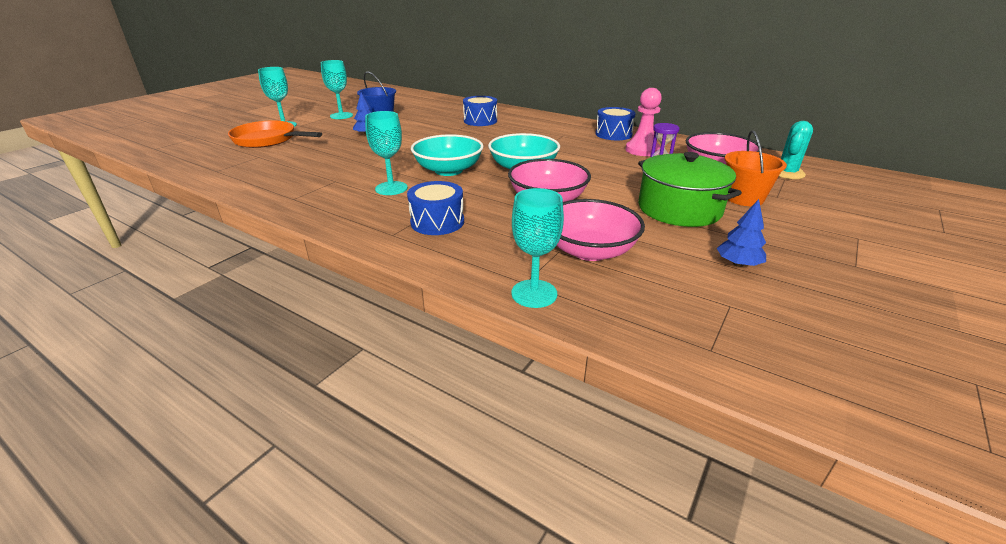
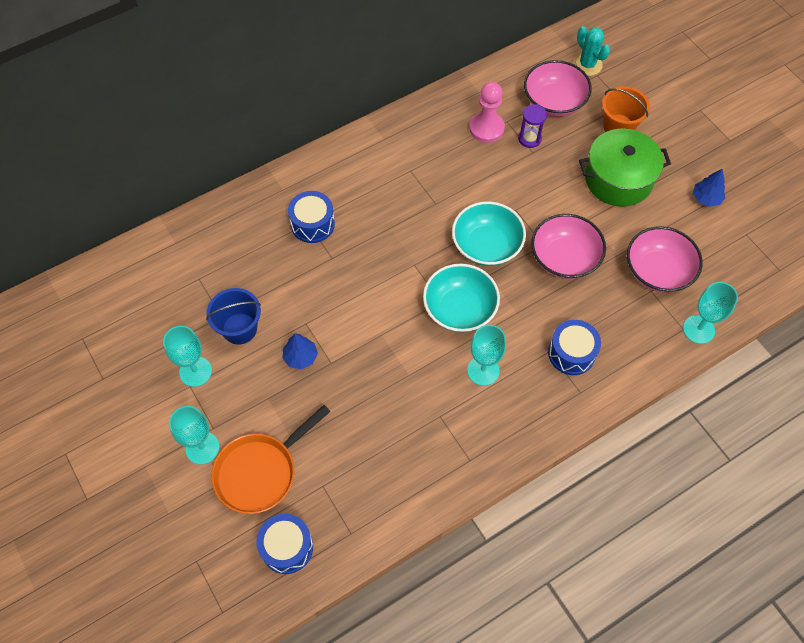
camera: 65 degrees left, 30 degrees up
blue drum [595,107,635,140] -> blue drum moved to [256,514,313,574]

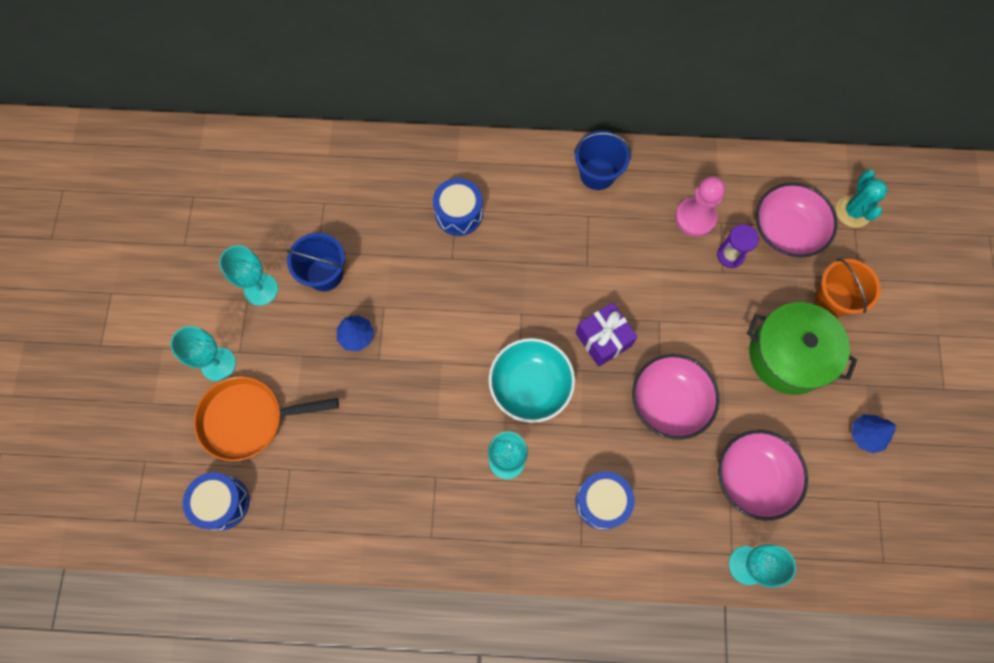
camera: 35 degrees right, 10 degrees up
turquoise bowl [452,201,526,266] -> purple gift [576,303,637,367]
none -> blue bucket [574,131,631,190]

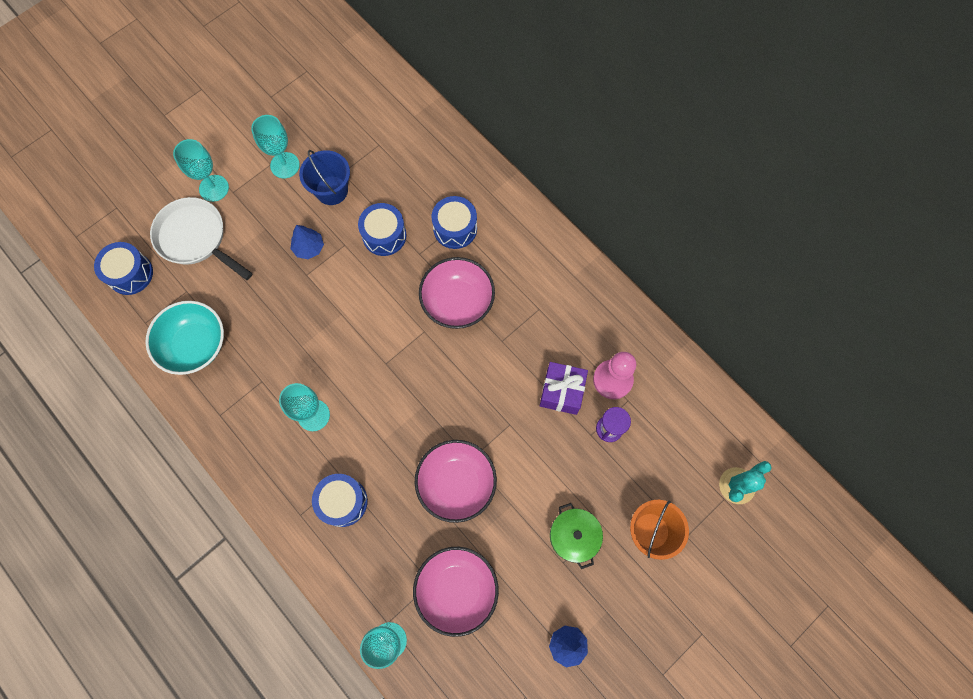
camera: 45 degrees right, 0 degrees up
orange pan [194,376,339,461] -> white pan [150,197,253,280]
turquoise bowl [489,338,575,423] -> turquoise bowl moved to [146,301,224,375]
blue bucket [574,131,631,190] -> none
purple gift [576,303,637,367] -> purple gift moved to [540,362,588,415]
green pot [747,302,857,395] -> green pot [550,503,603,569], size x0.61
pink bowl [756,183,838,258] -> pink bowl moved to [419,257,495,329]
none -> blue drum [358,203,407,256]

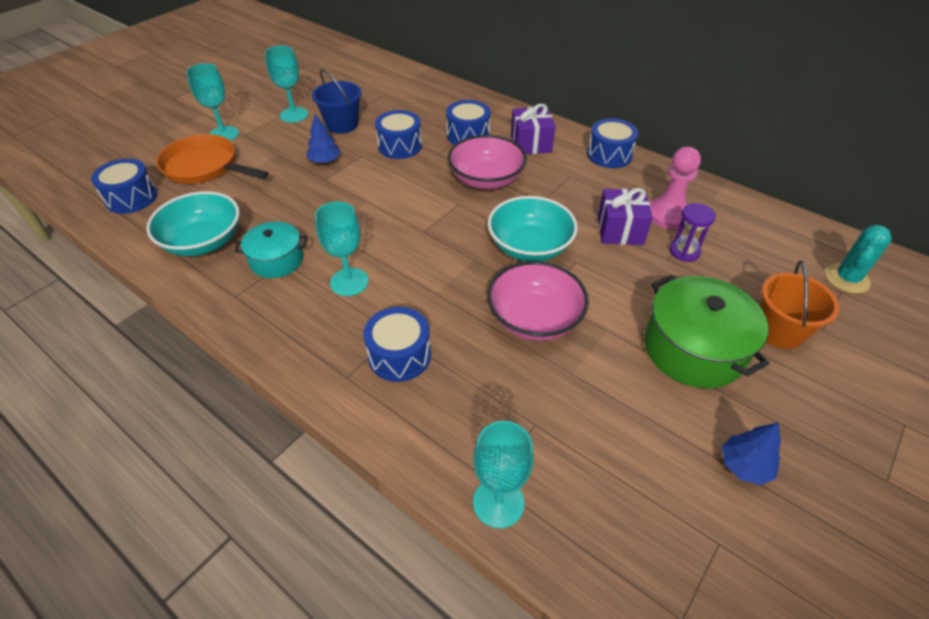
camera: 10 degrees left, 25 degrees down
white pan [150,197,253,280] -> orange pan [156,134,269,184]
pink bowl [413,547,499,637] -> none
green pot [550,503,603,569] -> green pot [644,275,769,388], size x1.64
none -> turquoise pot [235,221,307,278]
none -> turquoise bowl [488,196,578,262]
none -> purple gift [511,104,555,154]
none -> blue drum [587,118,638,168]

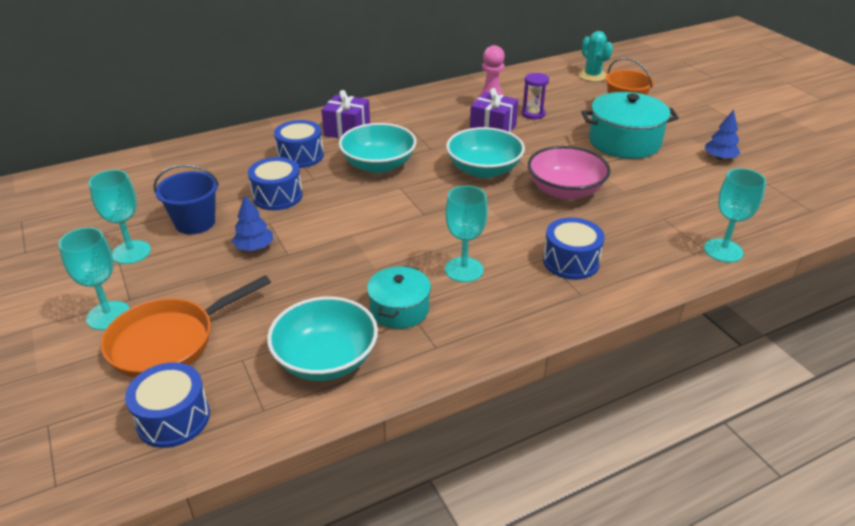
camera: 65 degrees left, 10 degrees down
pink bowl [448,135,527,189] -> turquoise bowl [339,123,416,173]
blue drum [587,118,638,168] -> none
green pot [644,275,769,388] -> turquoise pot [581,92,679,159]

